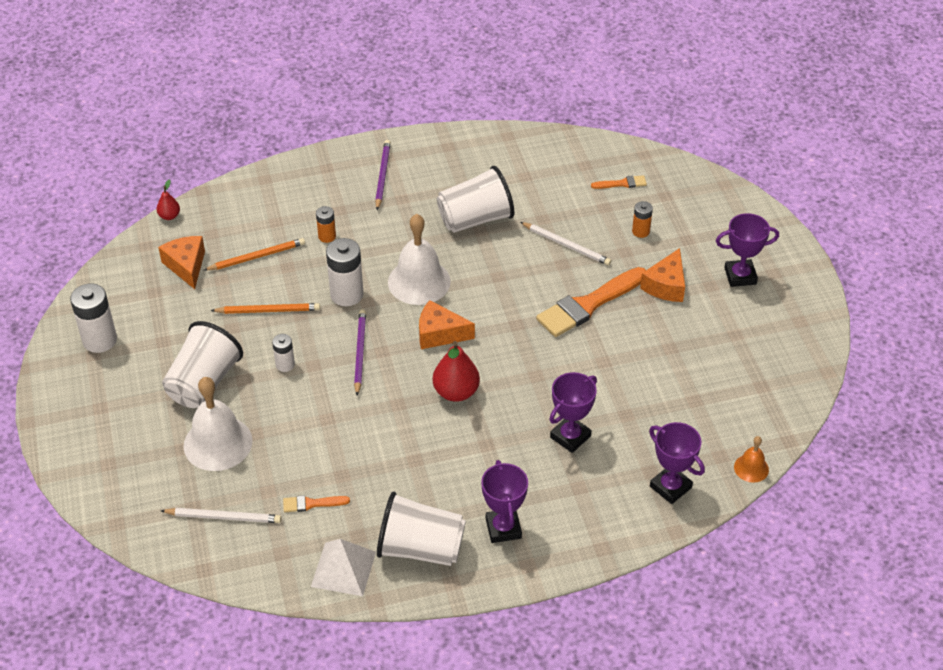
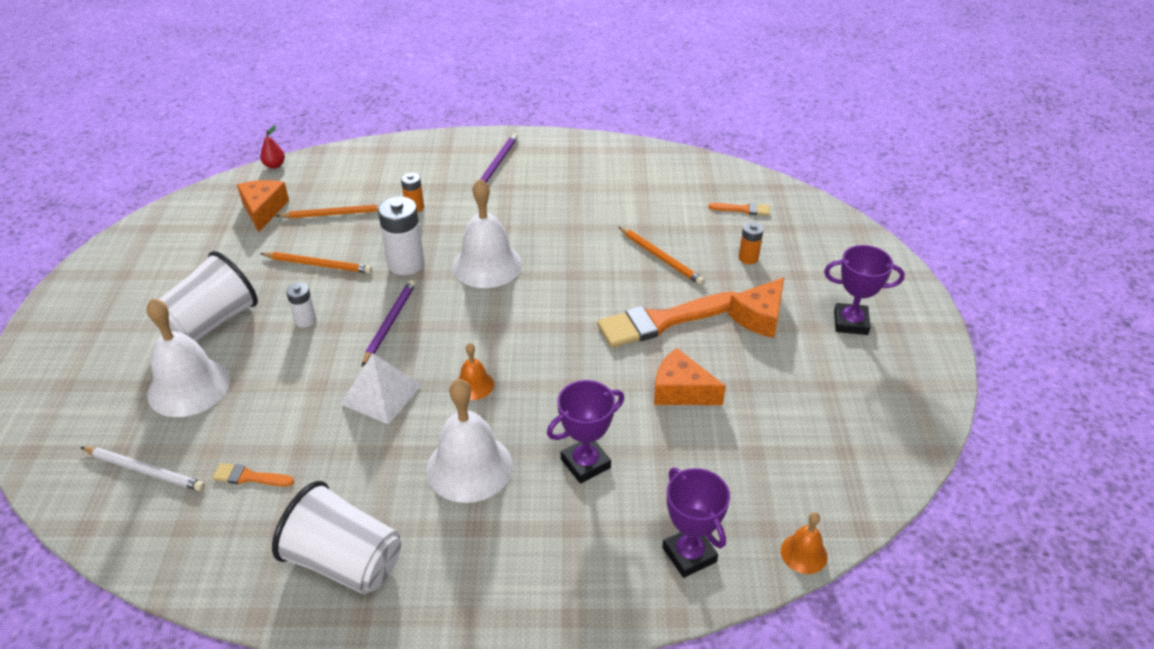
camera: 15 degrees right, 5 degrees down
white battery [70,284,117,353] -> none
white pyramid [311,539,376,596] -> white pyramid moved to [340,353,422,425]
orange cheese [419,300,475,349] -> orange cheese moved to [654,348,726,405]
red pear [433,341,480,402] -> orange bell [458,343,494,400]
white cup [437,166,514,233] -> none
purple trophy [481,460,528,543] -> none
white pencil [520,222,611,265] -> orange pencil [618,226,704,285]
none -> white bell [426,379,512,503]

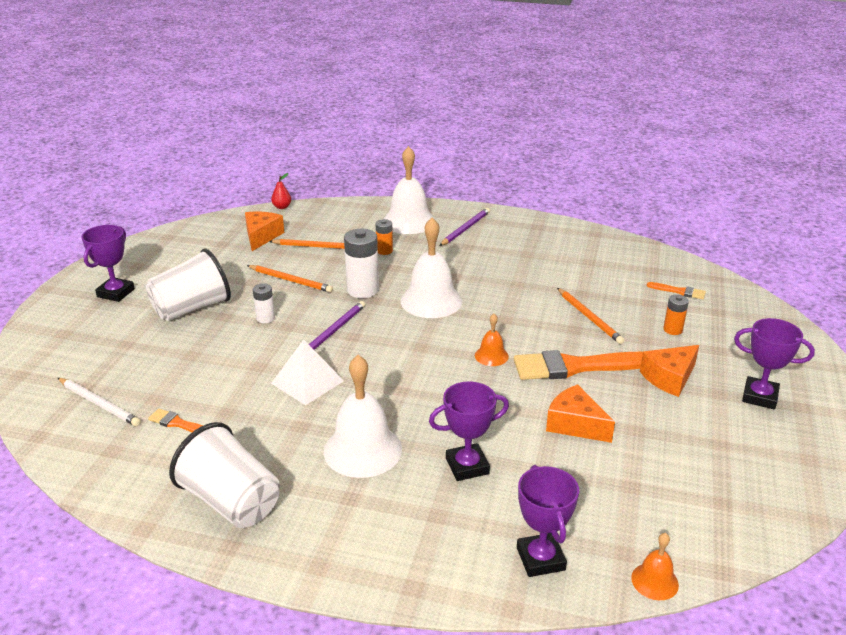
camera: 15 degrees right, 10 degrees down
white bell [147,298,230,417] -> white bell moved to [384,146,436,234]
orange bell [458,343,494,400] -> orange bell moved to [475,314,509,366]
none -> purple trophy [81,225,135,302]

